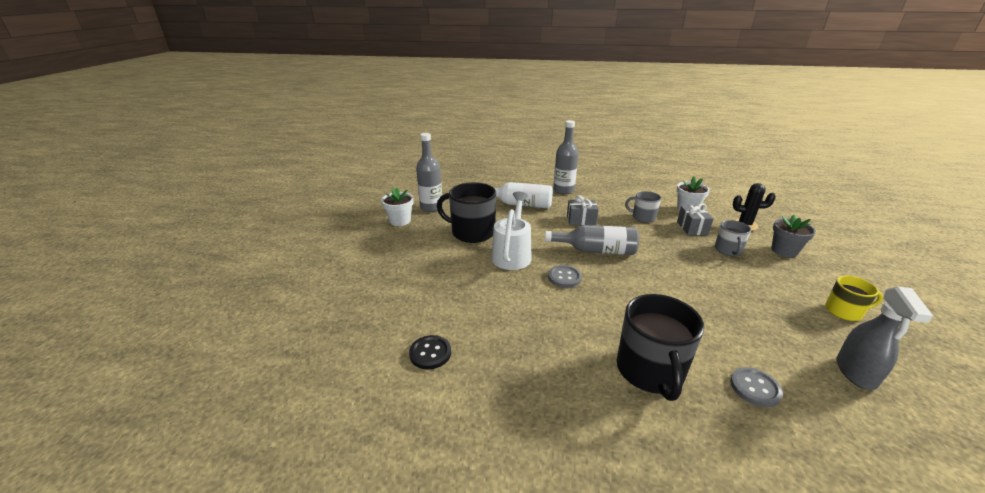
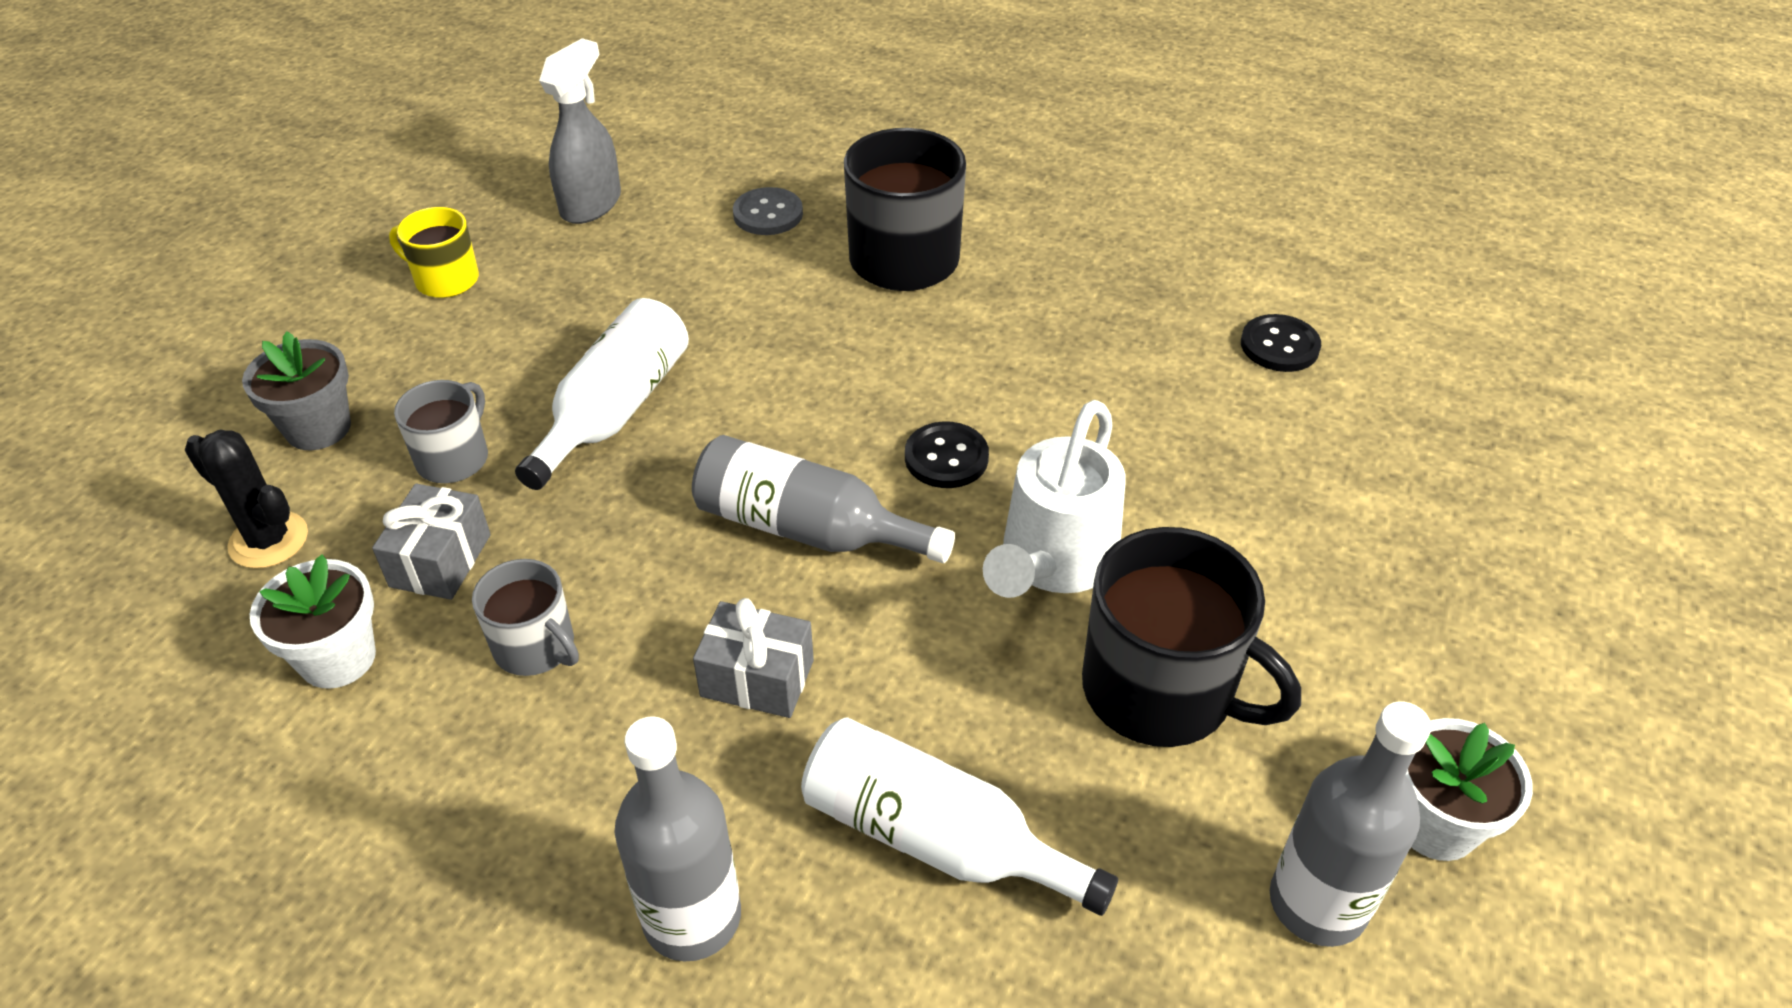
camera: 165 degrees left, 15 degrees up
grey button [548,265,582,288] -> black button [905,421,989,488]
none -> white bottle [515,298,689,490]

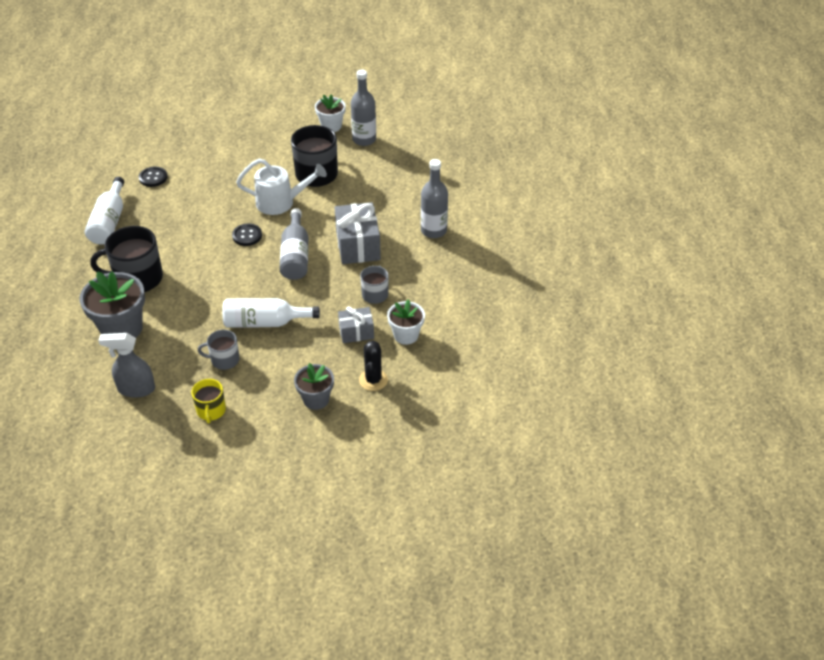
camera: 115 degrees left, 0 degrees up
grey mug [394,380,488,483] -> grey mug moved to [198,330,239,370]
grey gift [693,598,814,718] -> grey gift [334,202,381,264], size x1.70
grey button [733,187,803,235] -> grey flower pot [80,271,145,338]
white bottle [801,718,1118,916] -> white bottle moved to [84,177,124,245]

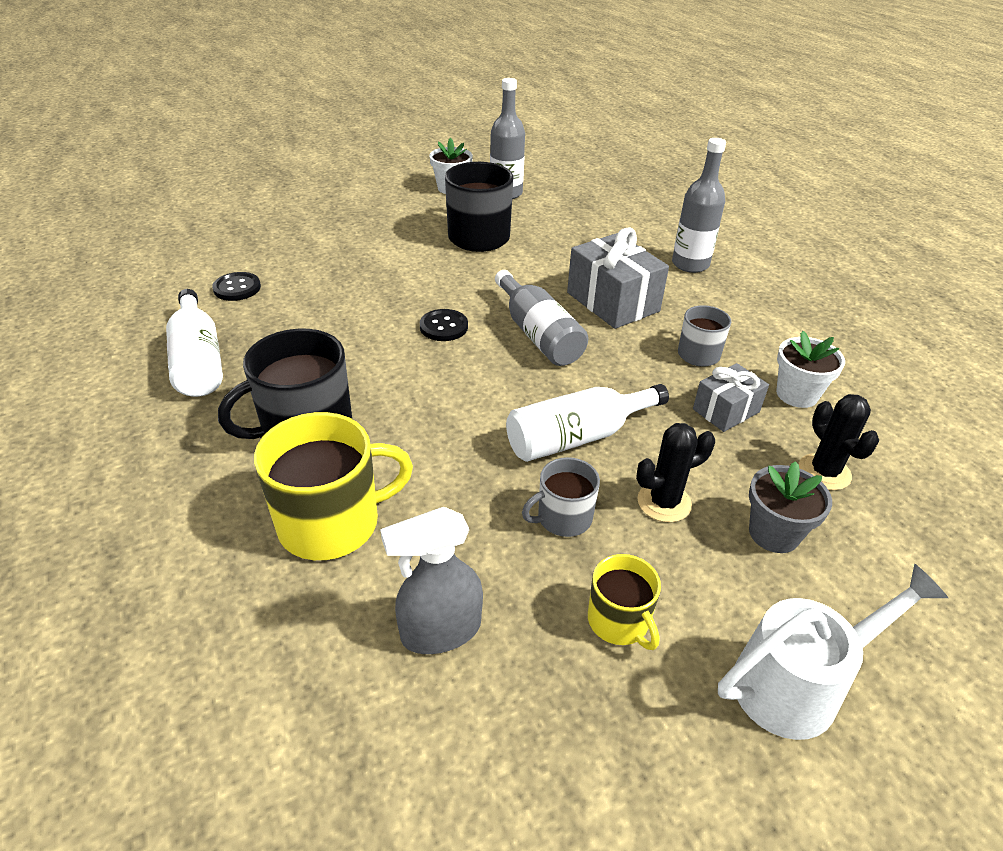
camera: 25 degrees left, 5 degrees down
grey flower pot [80,271,145,338] -> yellow mug [254,412,413,560]
white watering can [236,159,327,215] -> white watering can moved to [718,564,948,740]
none -> black cactus [636,423,715,522]

